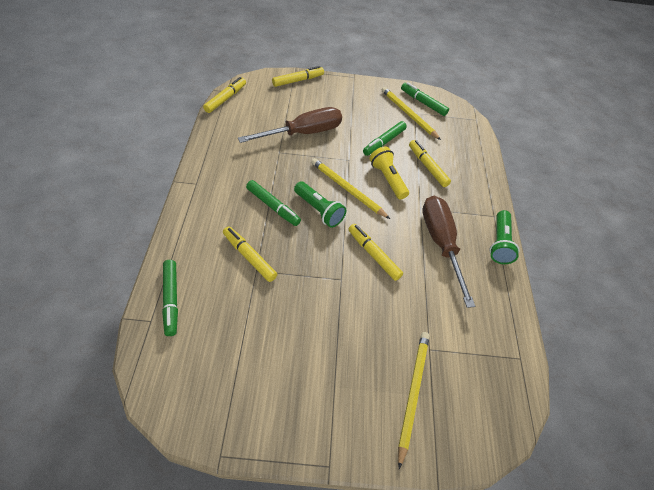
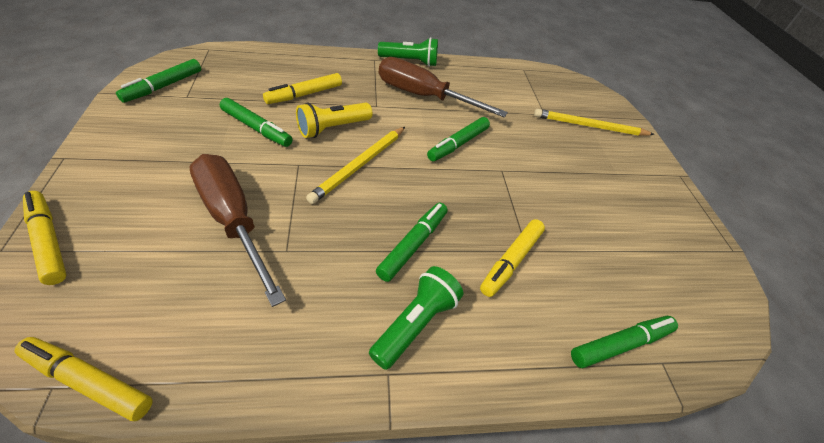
camera: 100 degrees left, 5 degrees down
green flashlight [294,181,346,228] -> green flashlight moved to [369,266,464,370]
yellow marker [348,224,403,281] -> green marker [427,117,490,161]
yellow pencil [382,87,441,140] -> none
brown screwdriver [422,196,475,308] -> brown screwdriver turned 45 degrees clockwise [379,57,508,118]

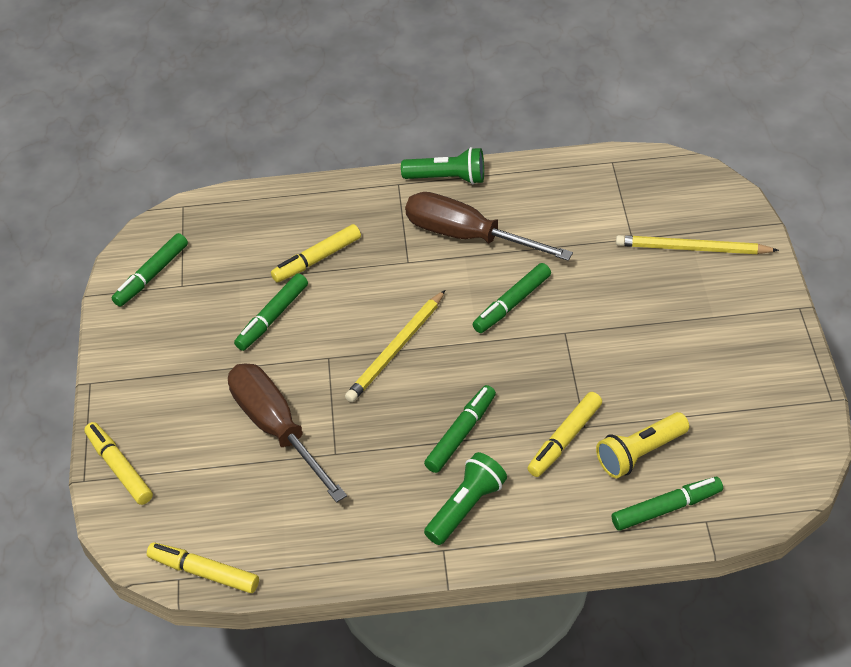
camera: 10 degrees right, 0 degrees up
green marker [220,98,292,147] -> green marker turned 90 degrees clockwise [234,273,308,351]
yellow flashlight [296,103,373,138] -> yellow flashlight moved to [596,412,689,478]

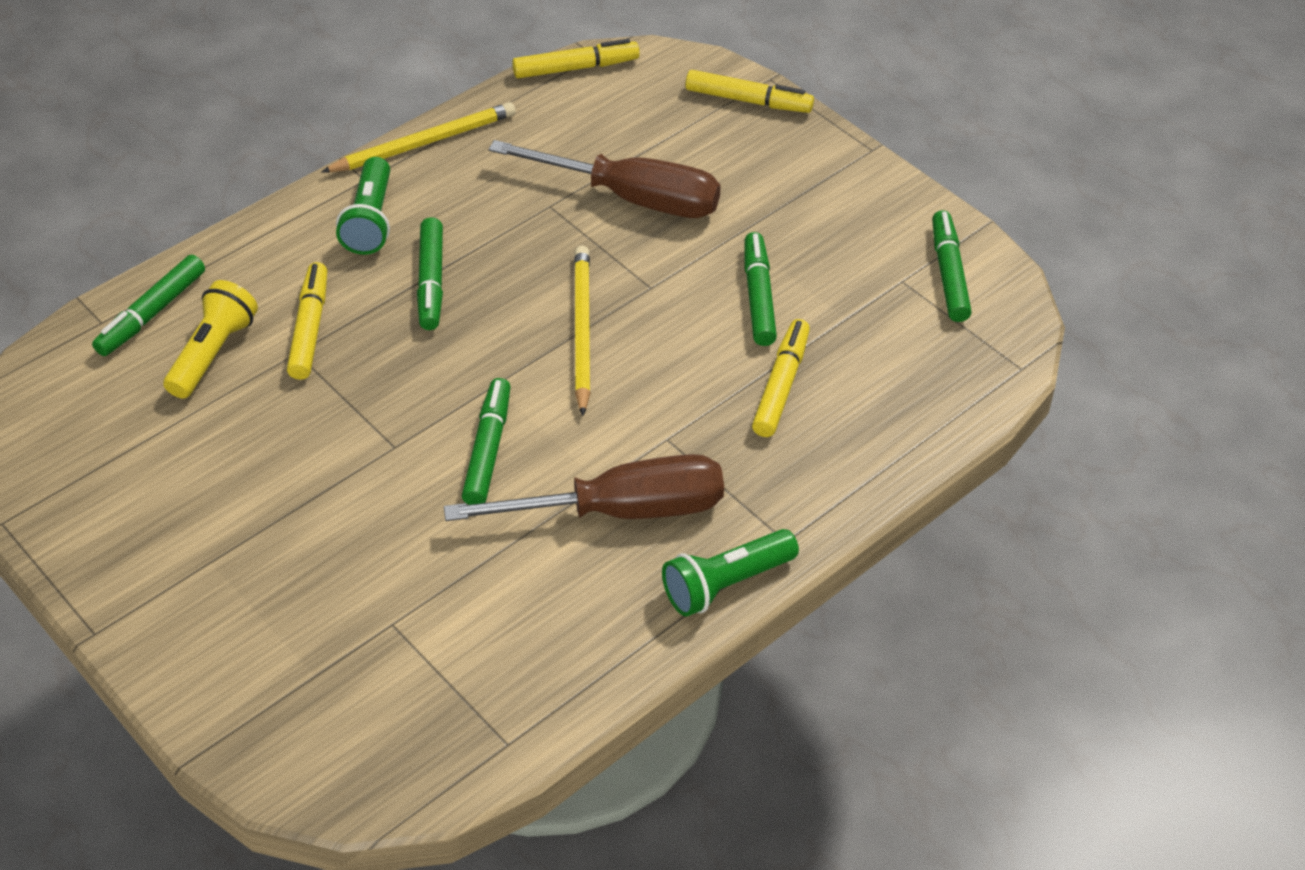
camera: 140 degrees right, 0 degrees up
yellow pencil [616,235,779,254] -> yellow pencil moved to [321,102,516,172]

